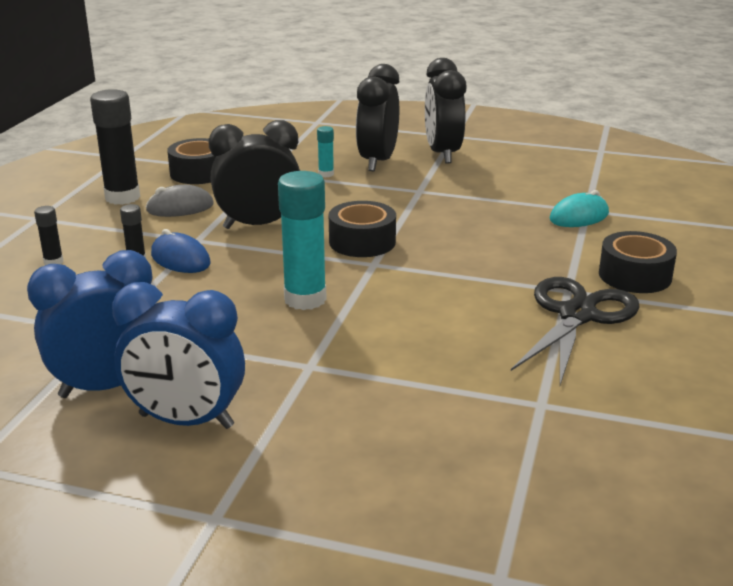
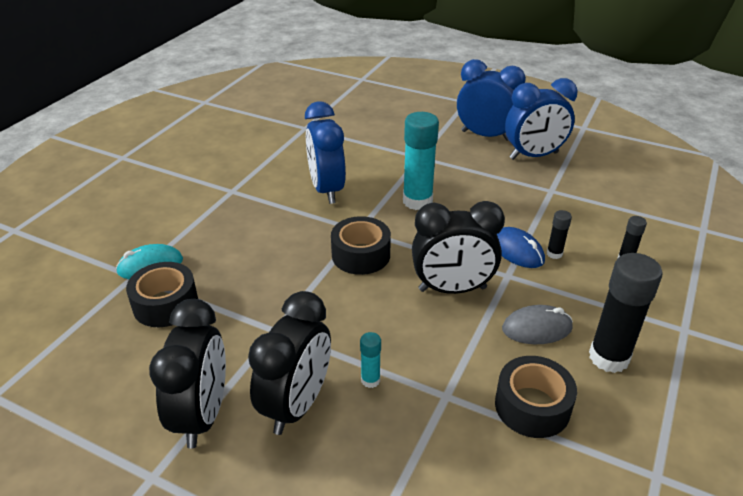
camera: 170 degrees left, 10 degrees up
black scissors [511,277,640,385] -> none
black tape [599,231,677,293] -> black tape moved to [126,262,198,327]
none -> blue clock [305,101,346,204]

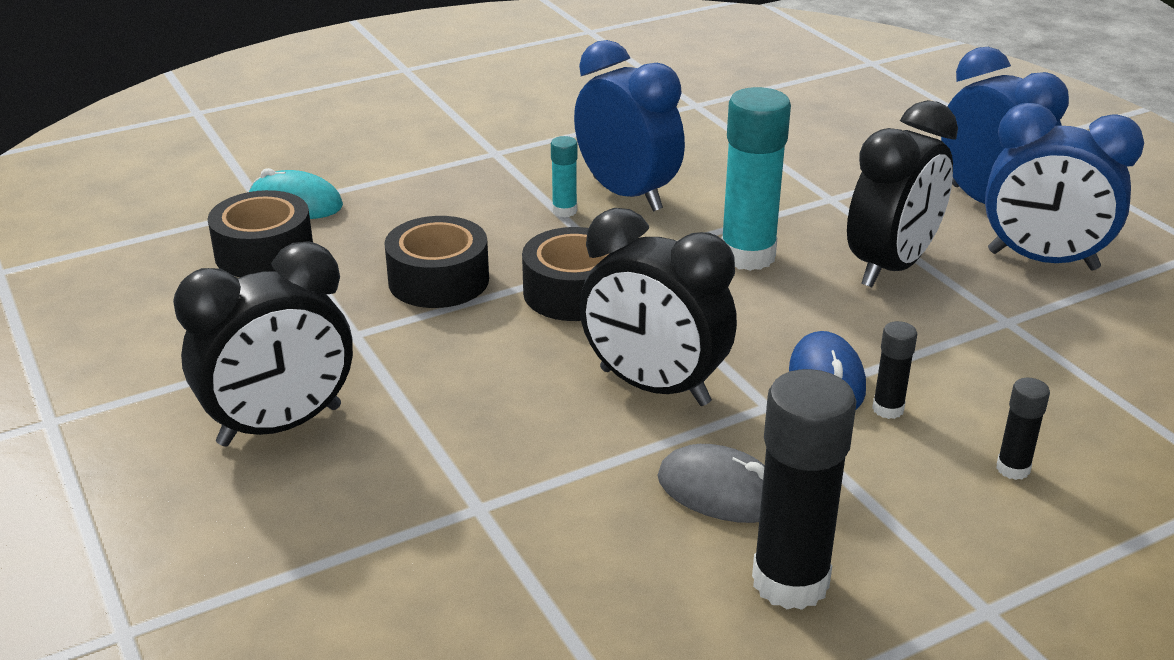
camera: 35 degrees right, 5 degrees down
black clock [149,299,226,449] -> black clock moved to [847,100,958,287]
blue clock [305,101,346,204] -> blue clock turned 120 degrees clockwise [574,40,685,212]
turquoise glue stick [360,332,381,388] -> turquoise glue stick moved to [551,136,578,217]
black tape [495,356,577,438] -> black tape moved to [384,216,489,308]

